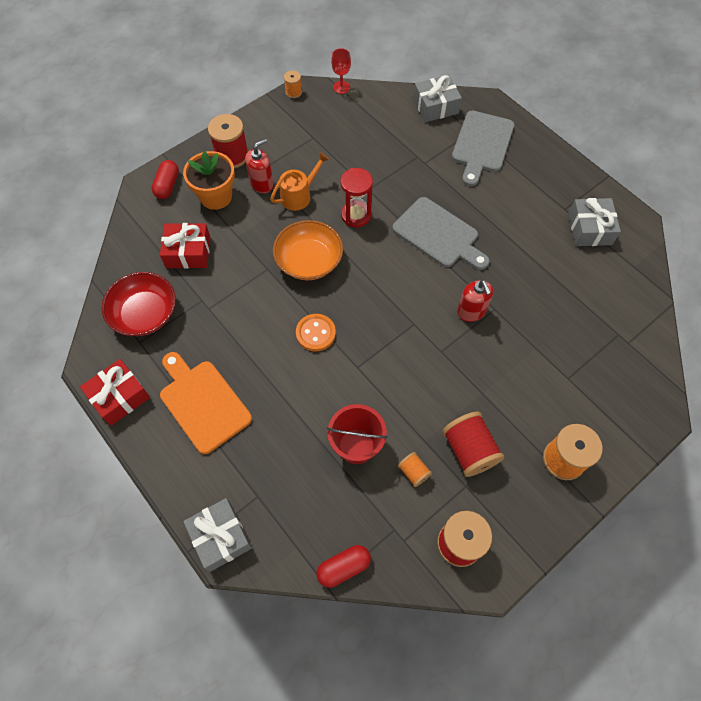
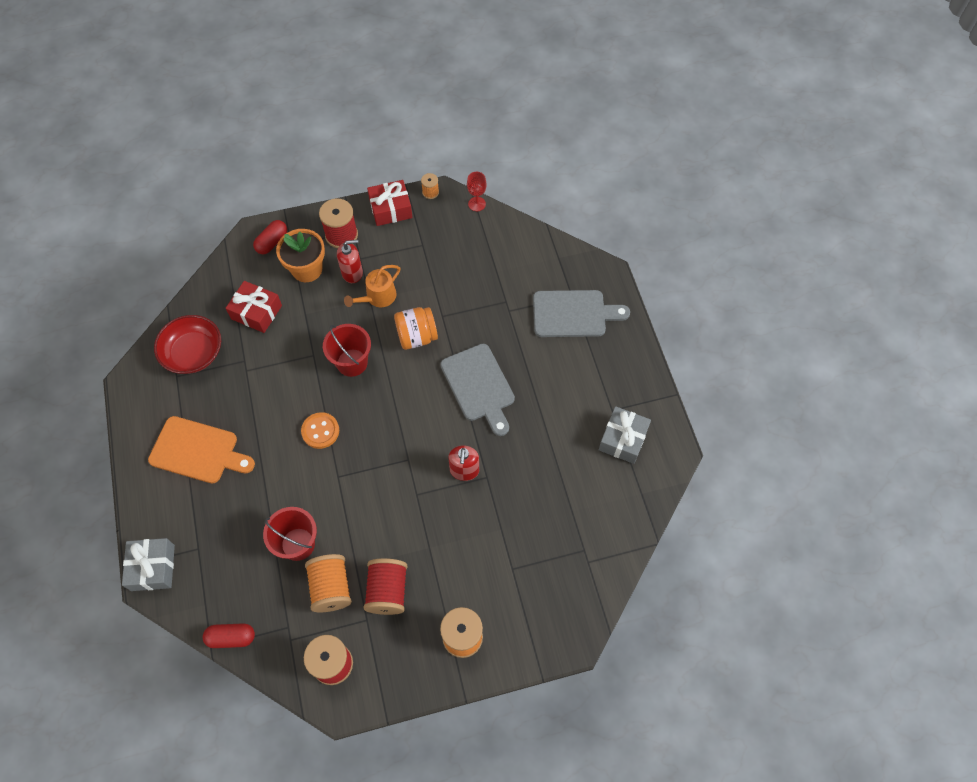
camera: 25 degrees right, 0 degrees up
red gift [80,359,150,426] -> red gift moved to [367,180,413,226]
orange cutting board [160,352,252,454] -> orange cutting board turned 120 degrees clockwise [148,416,255,483]
orange watering can [270,152,330,211] -> orange watering can turned 150 degrees clockwise [344,265,401,307]
orange bowl [273,220,343,280] -> red bucket [323,324,371,377]
red hourglass [340,168,373,227] -> orange jar [394,307,438,350]
orange spool [398,452,432,487] -> orange spool [305,554,352,612], size x1.90
grey gift [413,75,462,122] -> none
grey cutting board [452,111,514,186] -> grey cutting board turned 135 degrees counterclockwise [533,290,630,337]

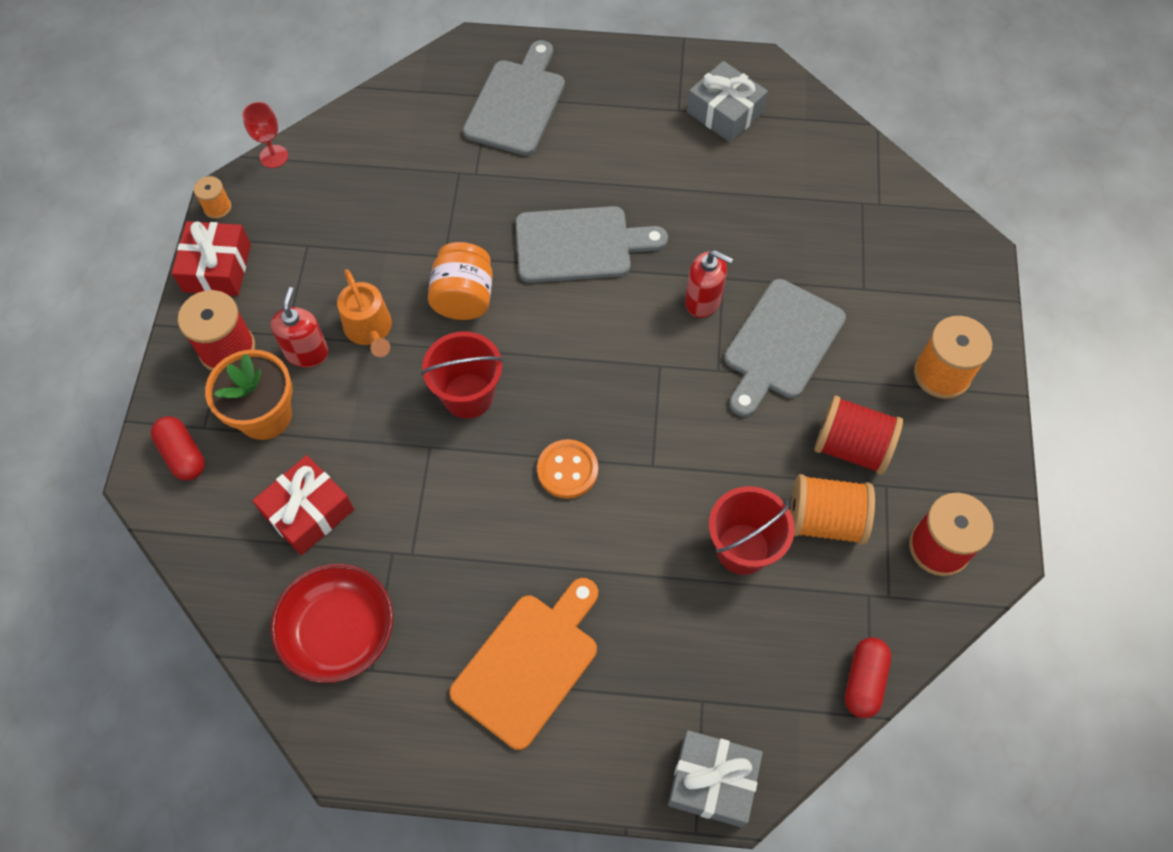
camera: 70 degrees left, 0 degrees up
none -> grey cutting board [724,279,846,417]

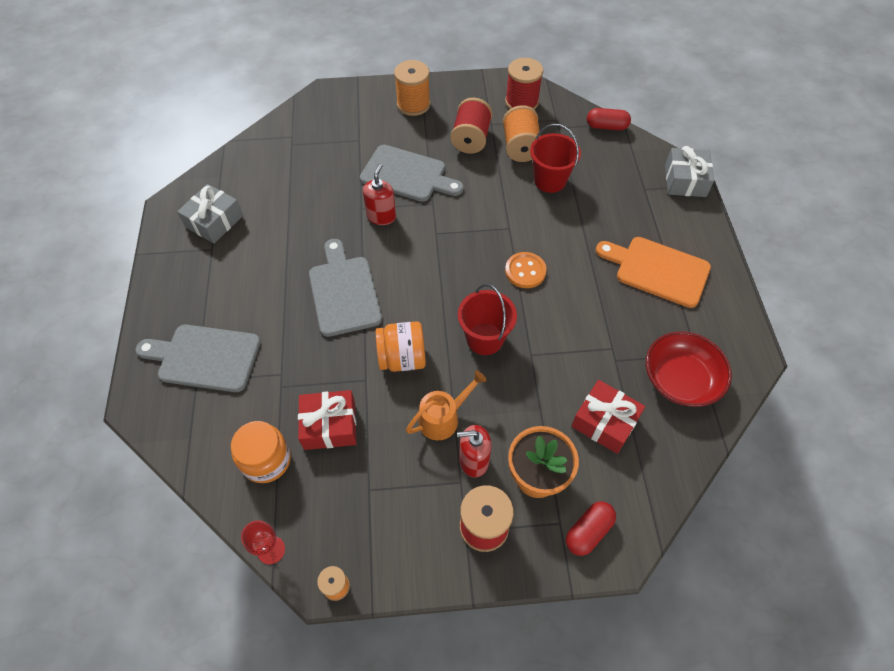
camera: 100 degrees left, 5 degrees down
red gift [172,221,251,296] -> red gift moved to [298,390,356,450]
none -> orange jar [231,421,291,483]

